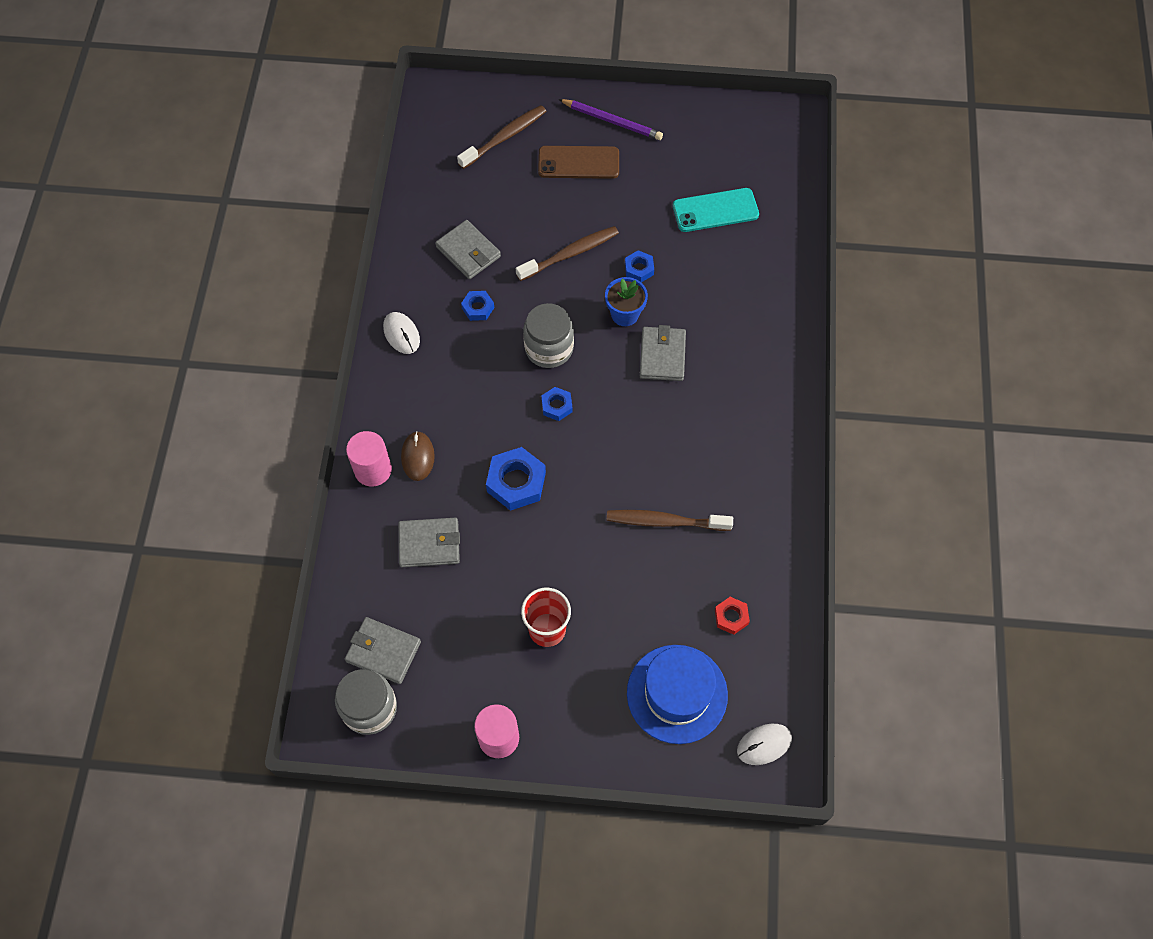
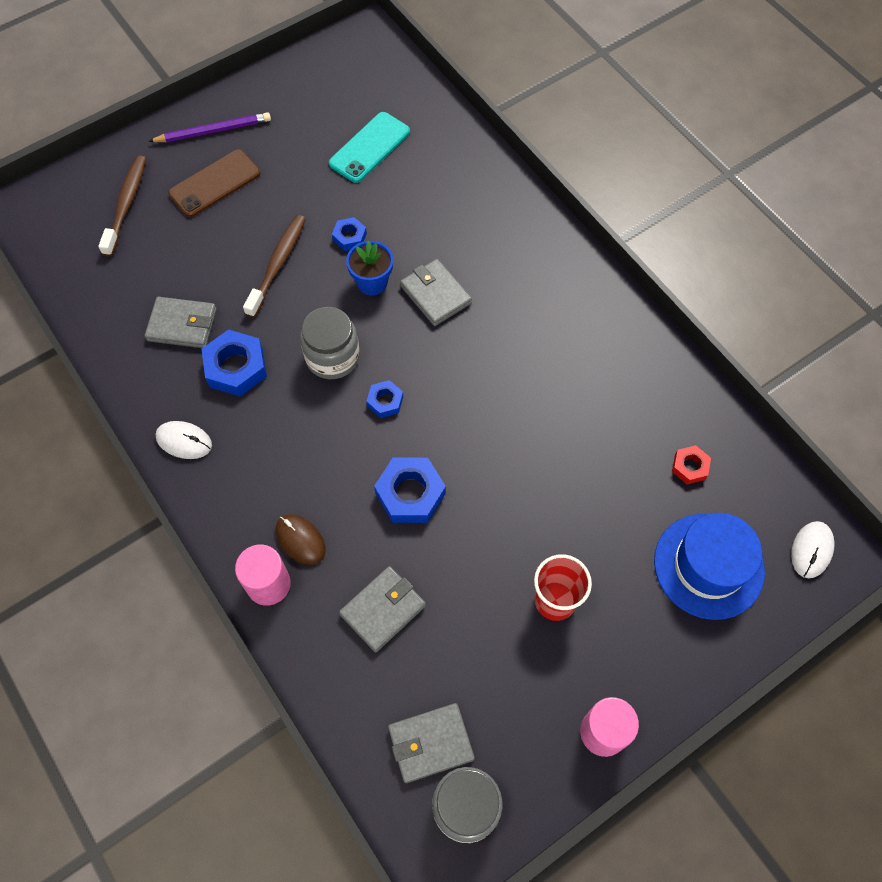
camera: 40 degrees left, 0 degrees up
blue nut [461,291,494,321] -> blue nut [202,330,267,397], size x1.79
brown toothbrush [607,510,733,531] -> none

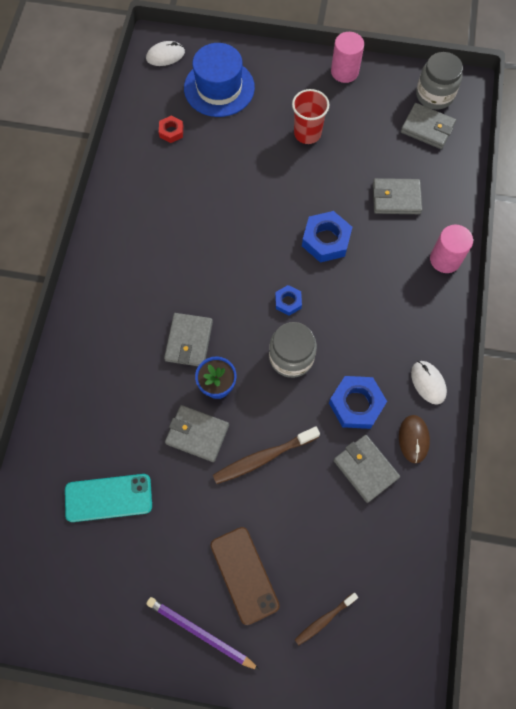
camera: 135 degrees left, 5 degrees up
brown toothbrush [98,155,146,257] -> brown toothbrush [295,593,358,646], size x0.62
brown phone [168,149,261,217] -> brown phone turned 60 degrees clockwise [211,527,280,625]
brown mouse [276,514,326,565] -> brown mouse moved to [399,415,430,464]
blue nut [332,217,367,251] -> grey wallet [165,405,229,462]

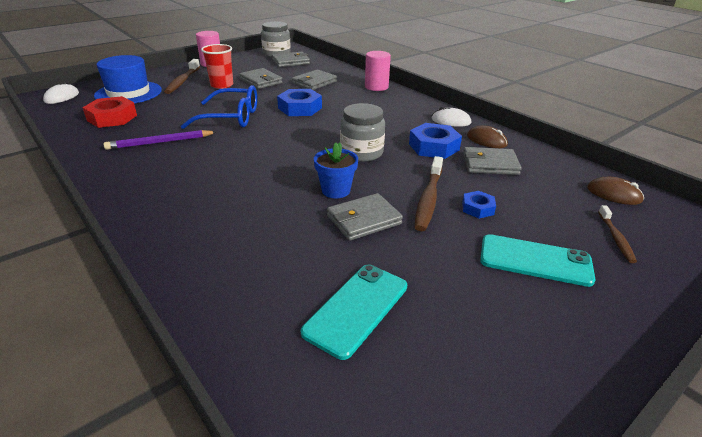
camera: 50 degrees left, 35 degrees down
purple pencil [146,597,260,670] -> purple pencil moved to [103,130,216,150]
red nut [159,116,183,143] -> red nut [82,96,137,128], size x1.79
grey wallet [164,313,213,366] -> grey wallet moved to [239,68,282,89]
brown phone [211,527,280,625] -> turquoise phone [480,234,596,287]
blue nut [275,285,302,316] -> blue nut moved to [462,191,496,219]
none -> brown toothbrush [164,59,200,94]
none -> blue glasses [181,85,257,129]
none -> brown mouse [587,177,644,205]

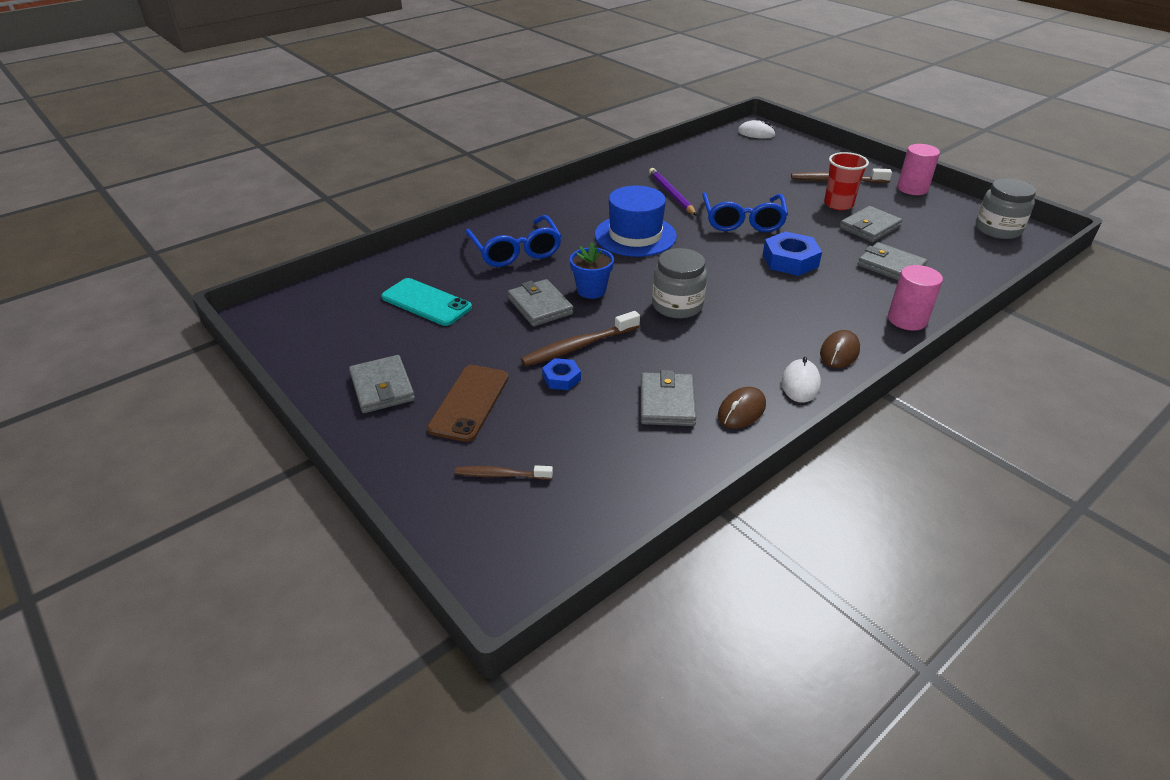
camera: 90 degrees right, 5 degrees up
red nut [82,96,137,128] -> none
blue hat [94,55,162,104] -> blue hat moved to [595,185,677,257]
grey wallet [272,52,310,67] -> grey wallet moved to [349,355,415,413]
blue nut [409,123,462,159] -> none
brown toothbrush [414,156,443,231] -> brown toothbrush turned 45 degrees counterclockwise [521,311,640,366]
turquoise phone [480,234,596,287] -> brown phone [427,365,509,442]
brown mouse [587,177,644,205] -> brown mouse moved to [820,330,860,368]
none -> blue glasses [465,215,561,267]

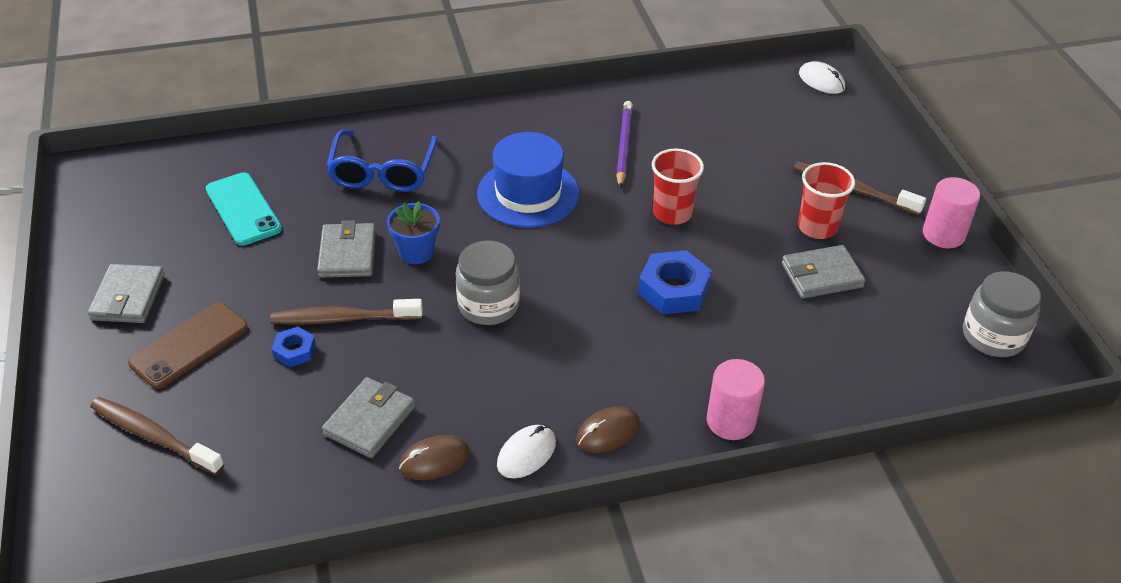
camera: 25 degrees right, 5 degrees up
brown toothbrush [455,465,553,480] -> brown toothbrush [90,397,224,475], size x1.63
blue glasses [702,192,788,232] -> red cup [652,148,704,225]
grey wallet [858,242,927,280] -> none

